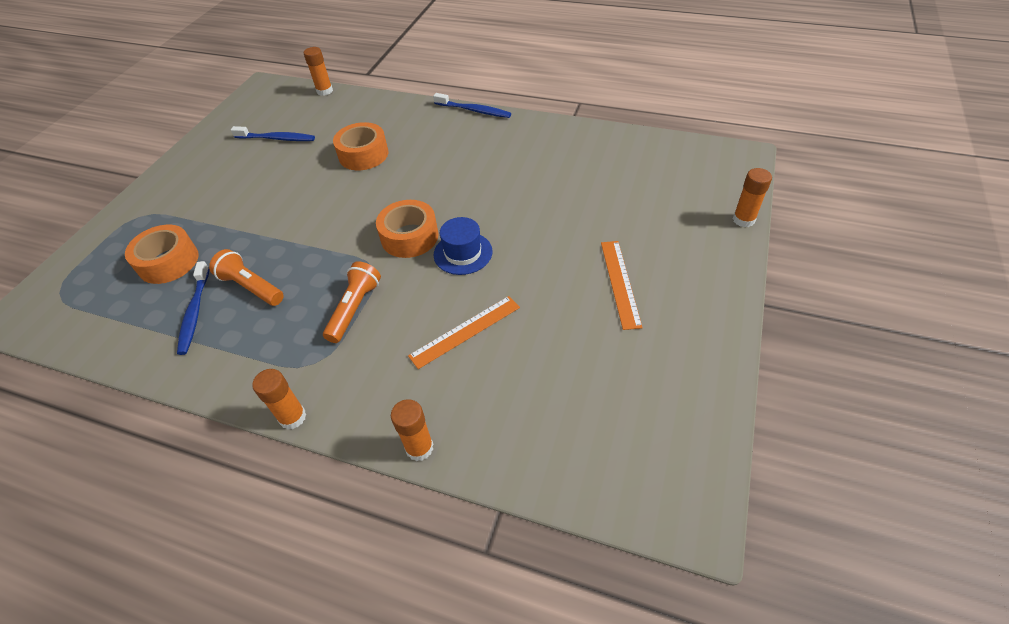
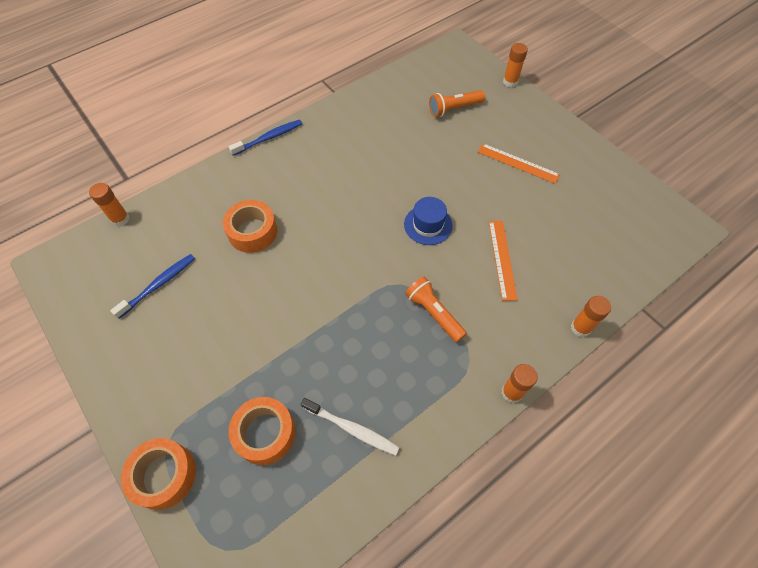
camera: 60 degrees left, 10 degrees up
blue toothbrush [177,261,210,355] -> white toothbrush [301,398,400,456]
orange flashlight [209,249,284,306] -> orange flashlight moved to [429,90,485,117]
orange tape [376,200,438,258] -> orange tape moved to [121,438,196,510]

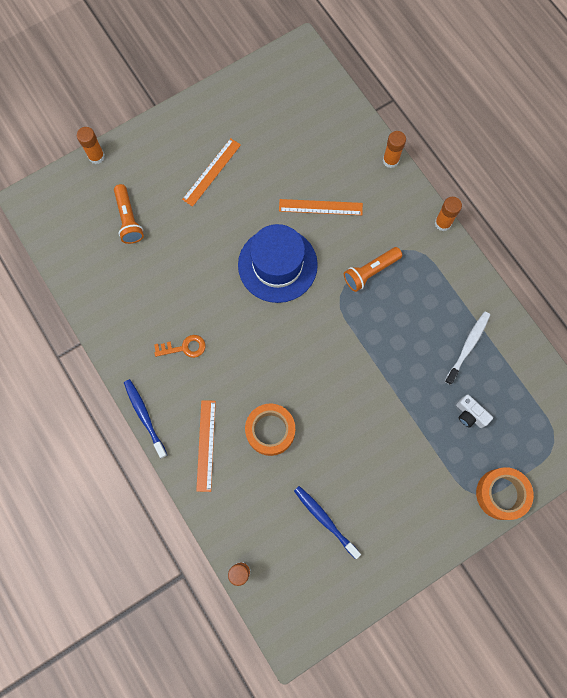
camera: 85 degrees left, 15 degrees up
orange tape [229,397,296,465] -> white camera [456,394,493,428]
blue hat [404,197,453,245] -> blue hat [238,224,318,303], size x1.72
none -> orange key [154,335,205,358]
none -> orange ruler [196,400,216,492]

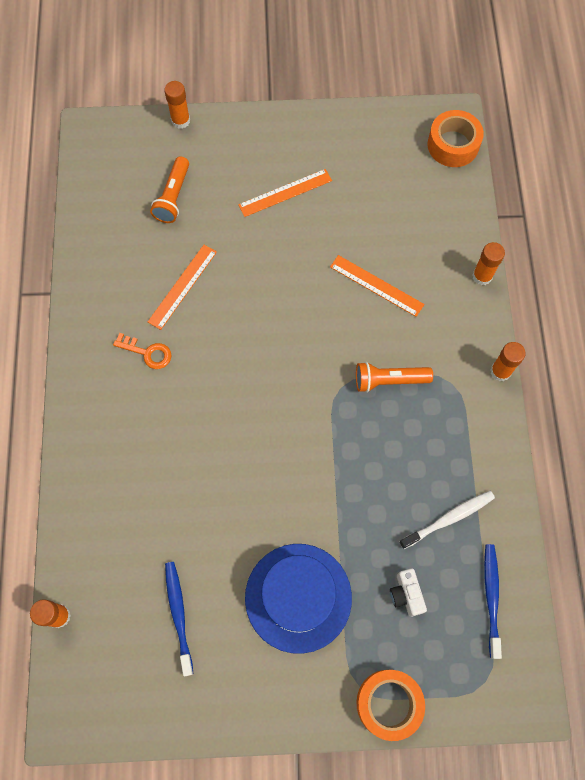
camera: 30 degrees right, 5 degrees down
blue toothbrush [124,379,167,458] -> blue toothbrush moved to [484,544,502,659]
orange ruler [196,400,216,492] -> orange ruler moved to [148,245,217,330]
blue hat [238,224,318,303] -> blue hat moved to [245,544,352,654]
orange tape [245,404,295,456] -> orange tape moved to [428,110,484,167]

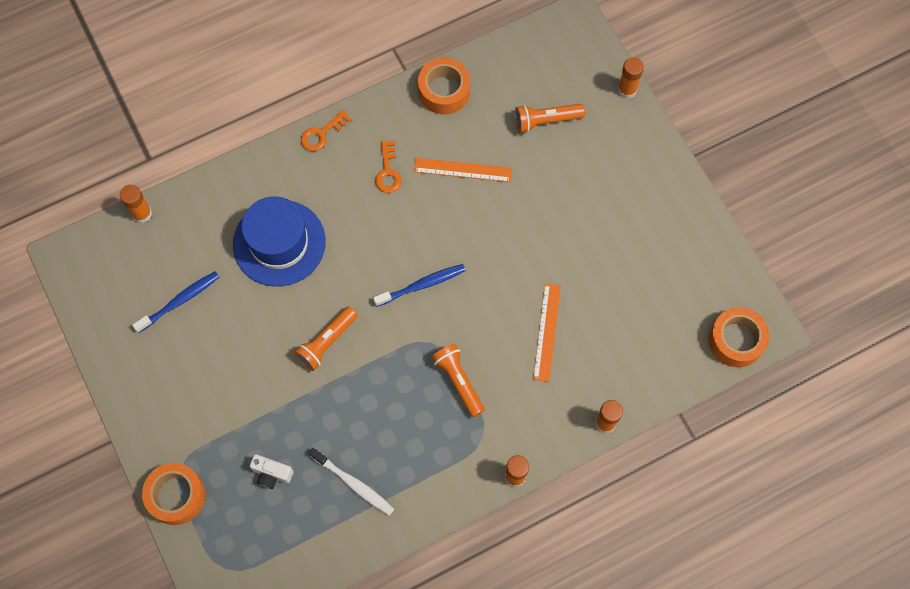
camera: 65 degrees right, 0 degrees up
orange ruler [238,169,332,217] -> none
blue hat [245,544,352,654] -> blue hat moved to [233,196,326,287]
white camera [390,568,427,617] -> white camera turned 120 degrees counterclockwise [250,454,294,489]
blue toothbrush [484,544,502,659] -> blue toothbrush moved to [373,264,466,307]
none -> orange flashlight [294,306,358,371]
none -> orange key [301,110,352,151]
none -> orange tape [418,58,470,115]

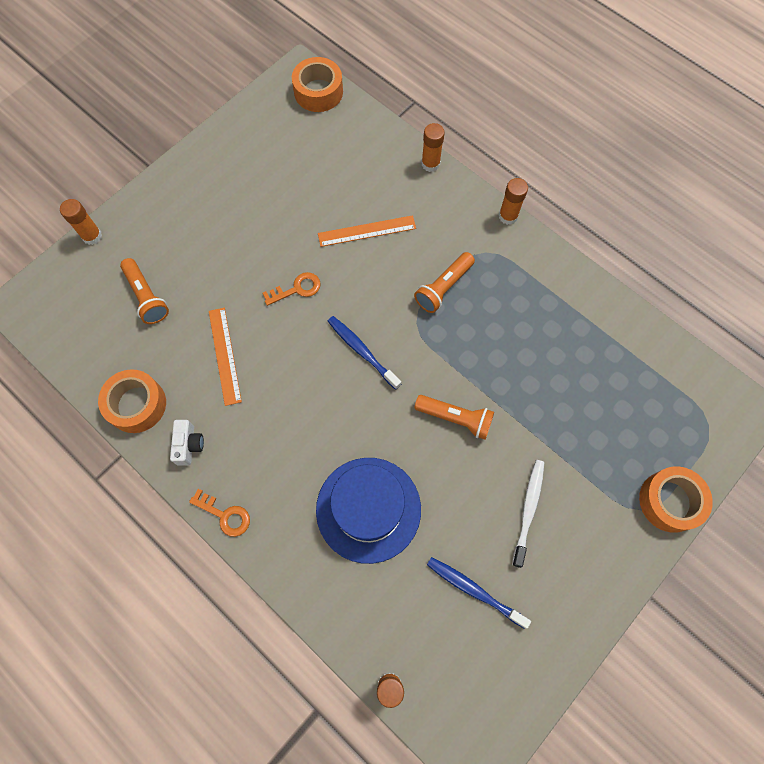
camera: 110 degrees left, 0 degrees up
white camera [250,454,294,489] -> white camera moved to [170,420,204,466]
white toothbrush [309,448,395,516] -> white toothbrush moved to [512,460,544,568]
orange key [375,141,402,193] -> orange key moved to [262,272,321,306]

